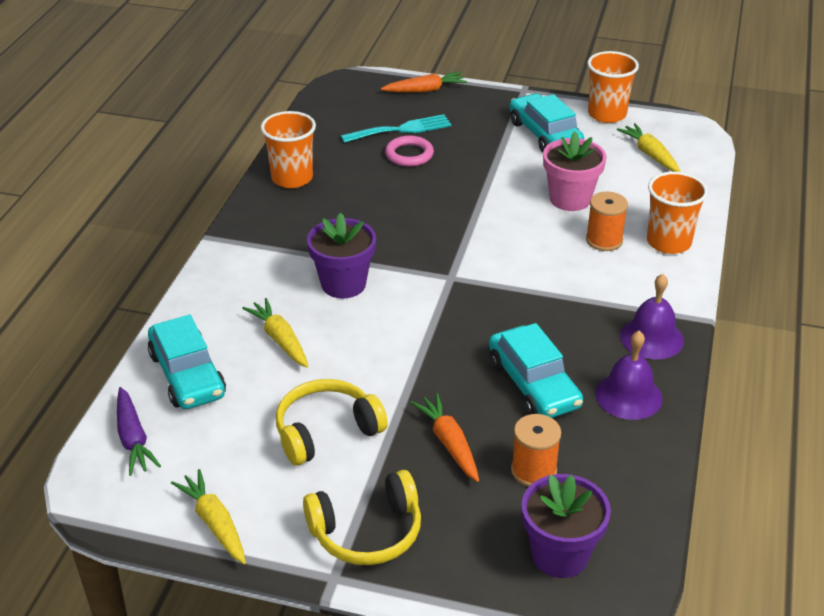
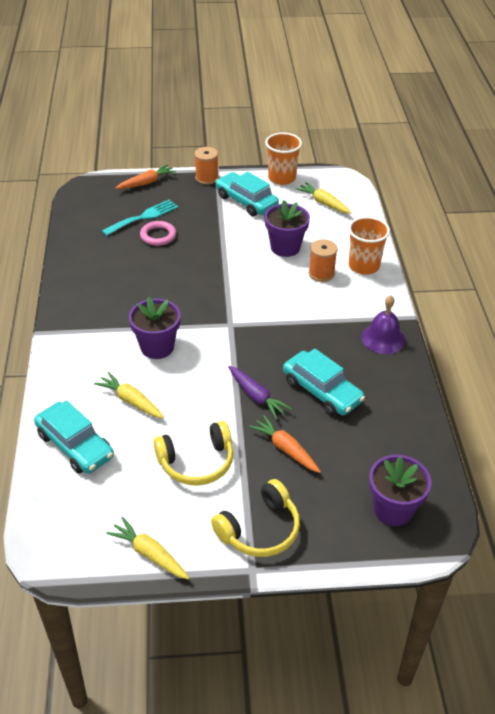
camera: 20 degrees left, 5 degrees up
purple carrot [117,387,161,476] -> purple carrot moved to [228,366,292,420]
orange cup [261,111,316,188] -> none
yellow headphones [276,379,388,466] -> yellow headphones turned 150 degrees counterclockwise [154,421,233,486]
orange spool [511,414,561,487] -> orange spool moved to [195,147,219,185]
pink flower pot [543,132,607,211] -> purple flower pot [264,200,310,257]
purple bell [595,331,662,420] -> none

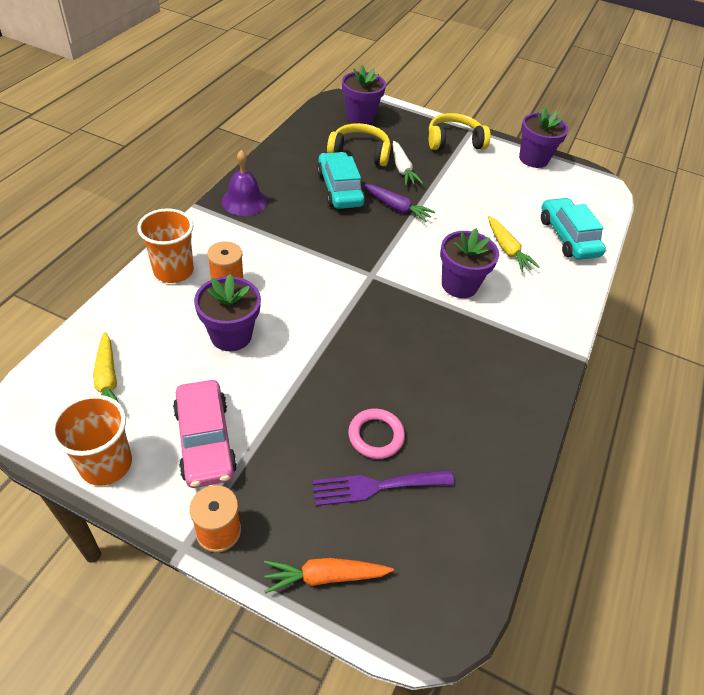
camera: 155 degrees left, 5 degrees up
turquoise fork [102,200,178,236] -> purple fork [313,470,454,506]
yellow carrot [106,517,189,579] -> purple flower pot [519,108,569,168]
yellow headphones [154,421,233,486] -> yellow headphones moved to [327,123,391,166]
turquoise car [215,172,279,216] -> pink car [173,380,237,488]
purple carrot [228,366,292,420] -> purple carrot turned 135 degrees clockwise [363,184,435,222]
orange carrot [249,415,321,473] -> white carrot [393,141,423,186]

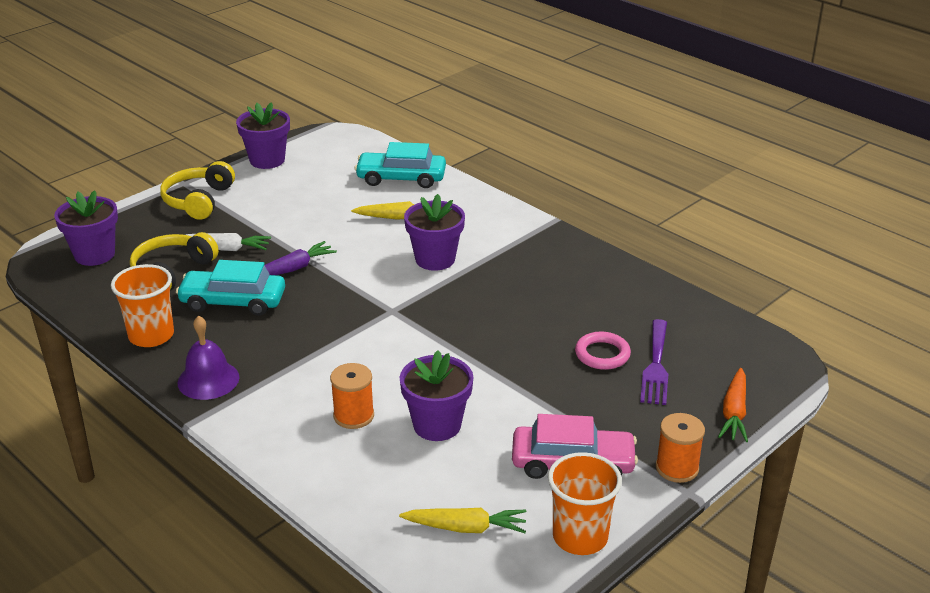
camera: 65 degrees left, 15 degrees down
orange cup [137,208,194,283] -> orange cup moved to [111,264,174,347]

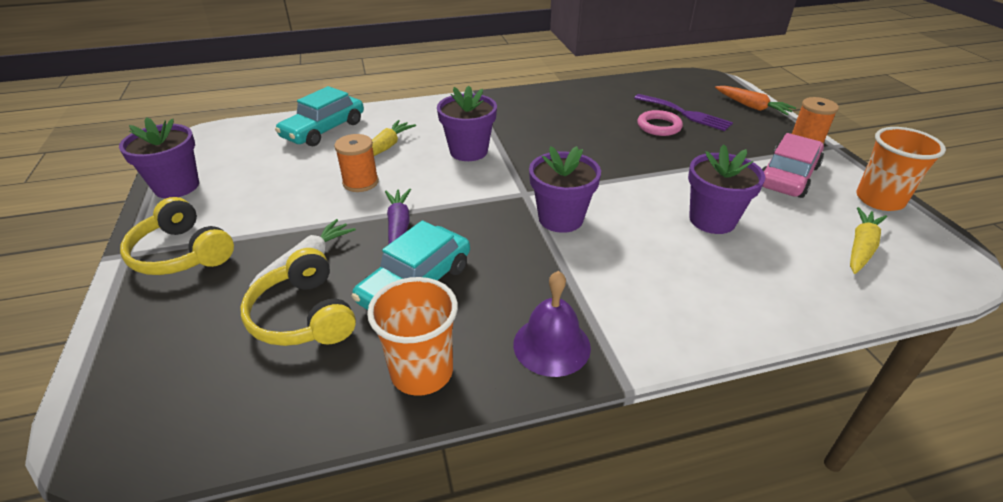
camera: 60 degrees left, 5 degrees up
purple flower pot [54,190,118,266] -> purple flower pot moved to [529,146,601,233]
orange spool [330,363,374,429] -> orange spool moved to [334,134,379,192]

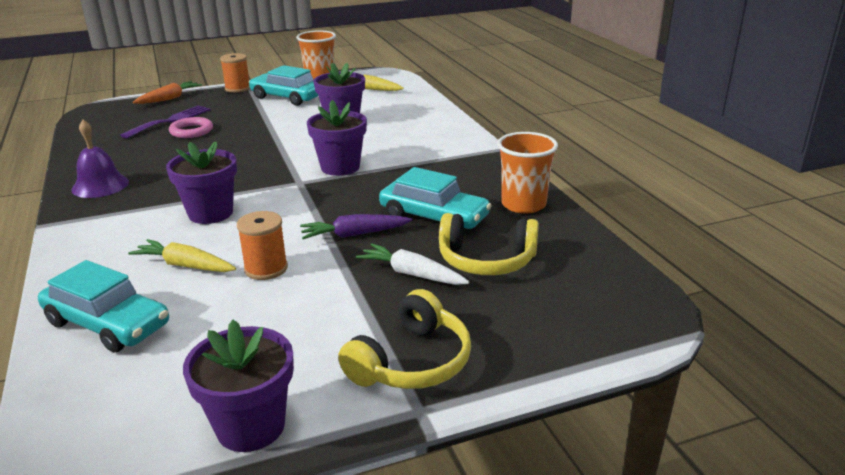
camera: 95 degrees left, 10 degrees down
yellow headphones [240,248,356,346] -> yellow headphones turned 45 degrees clockwise [439,213,539,275]
purple bell [513,271,591,377] -> purple bell moved to [71,120,129,198]
pink car [762,133,824,198] -> turquoise car [249,65,318,106]

